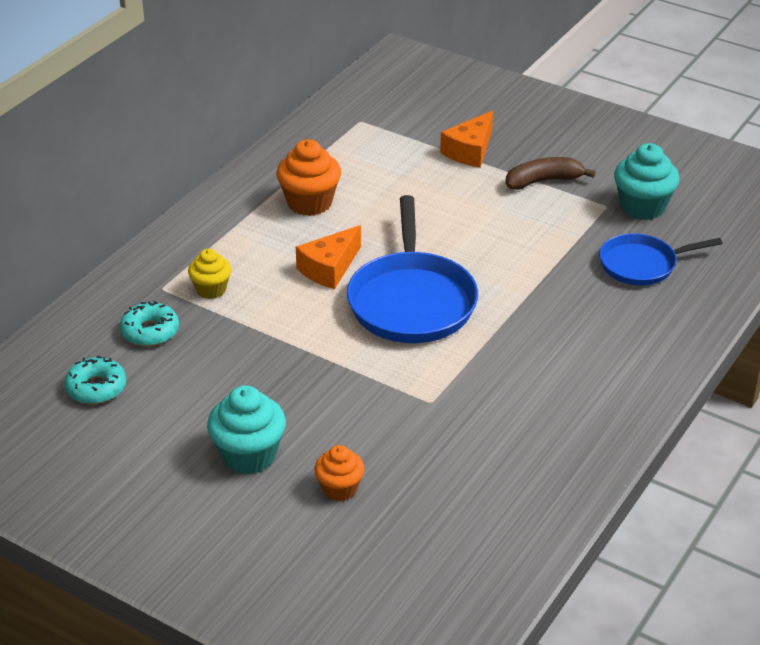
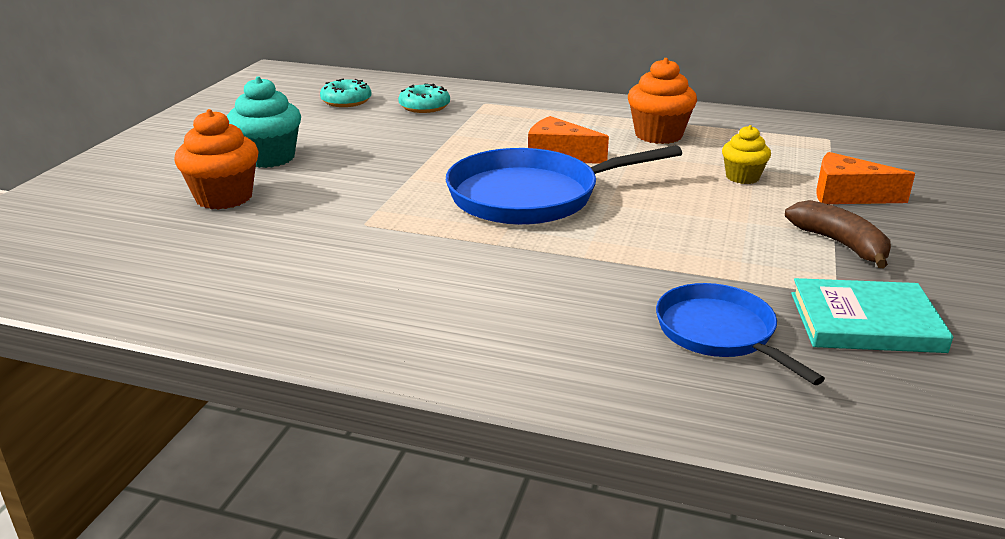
camera: 75 degrees right, 10 degrees down
yellow cupcake [188,249,231,299] -> yellow cupcake moved to [722,125,771,184]
orange cupcake [314,445,365,501] -> orange cupcake [174,109,259,210], size x1.60
turquoise cupcake [614,143,680,220] -> turquoise book [791,278,953,353]

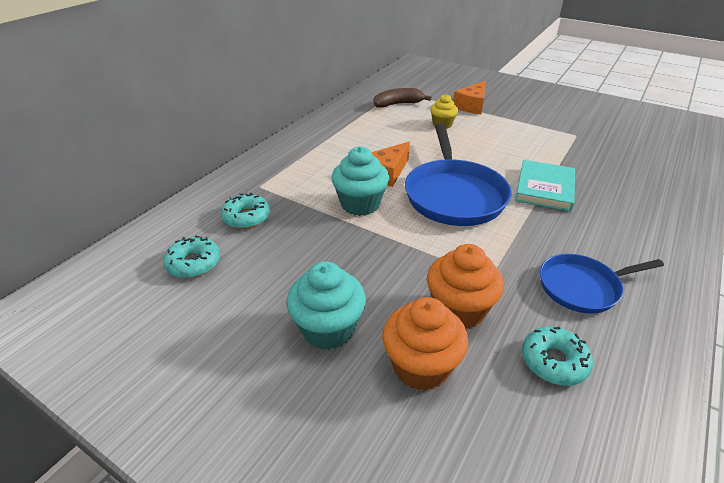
camera: 75 degrees left, 10 degrees up
orange cupcake [628,58,697,144] -> orange cupcake moved to [427,244,504,329]
blue pan [656,283,825,385] -> blue pan moved to [540,254,664,314]
brown banana [785,200,891,268] -> brown banana moved to [373,88,432,108]
turquoise book [791,278,953,353] -> turquoise book moved to [515,160,575,212]
none -> turquoise cupcake [331,146,389,216]
none -> turquoise donut [522,326,593,386]

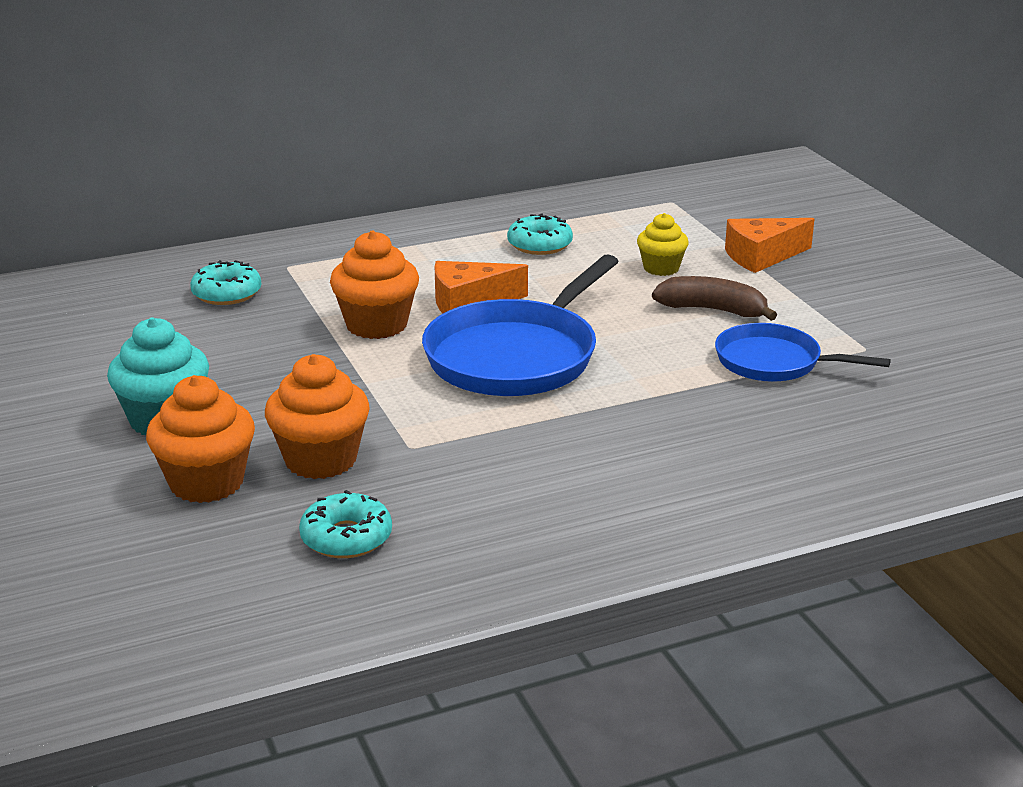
camera: 35 degrees right, 10 degrees down
turquoise donut [163,235,220,278] -> turquoise donut moved to [507,213,573,255]
turquoise cupcake [331,146,389,216] -> orange cupcake [330,231,419,339]
brown banana [373,88,432,108] -> brown banana moved to [652,276,777,321]
turquoise book [515,160,575,212] -> none
blue pan [540,254,664,314] -> blue pan moved to [715,323,891,382]

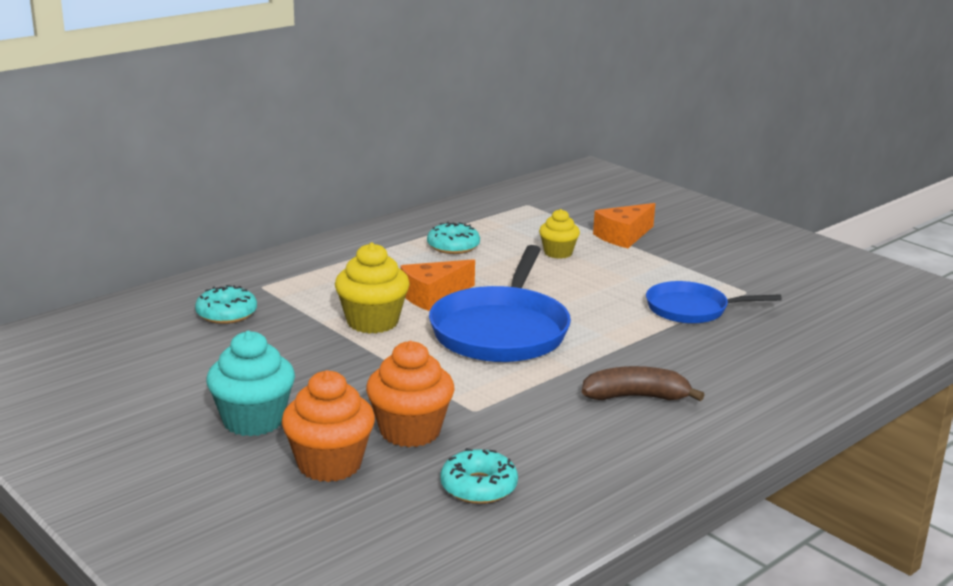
camera: 20 degrees left, 5 degrees down
orange cupcake [330,231,419,339] -> yellow cupcake [335,243,410,334]
brown banana [652,276,777,321] -> brown banana moved to [582,366,704,401]

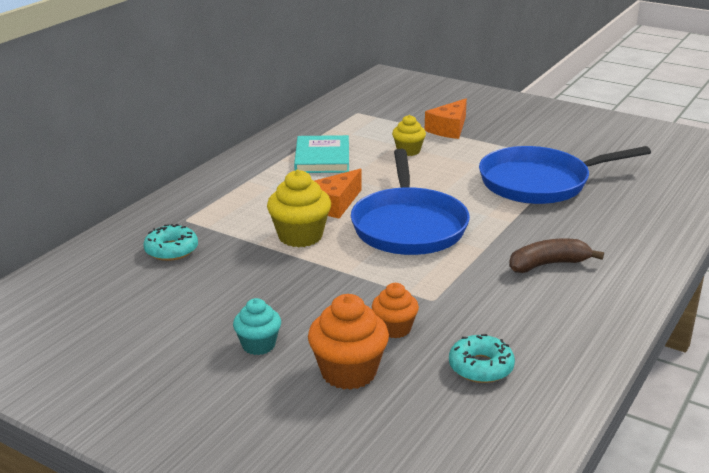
camera: 15 degrees left, 5 degrees up
turquoise cupcake [206,331,295,436] -> turquoise cupcake [233,298,281,355], size x0.63
orange cupcake [366,341,454,447] -> orange cupcake [372,283,419,338], size x0.63
turquoise donut [427,222,480,254] -> turquoise book [294,135,349,173]
blue pan [646,281,782,324] -> blue pan [479,146,651,204], size x1.65

